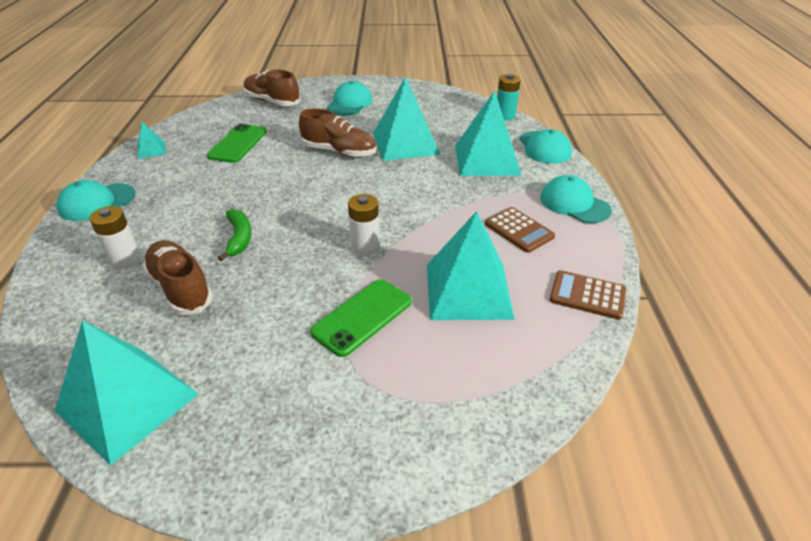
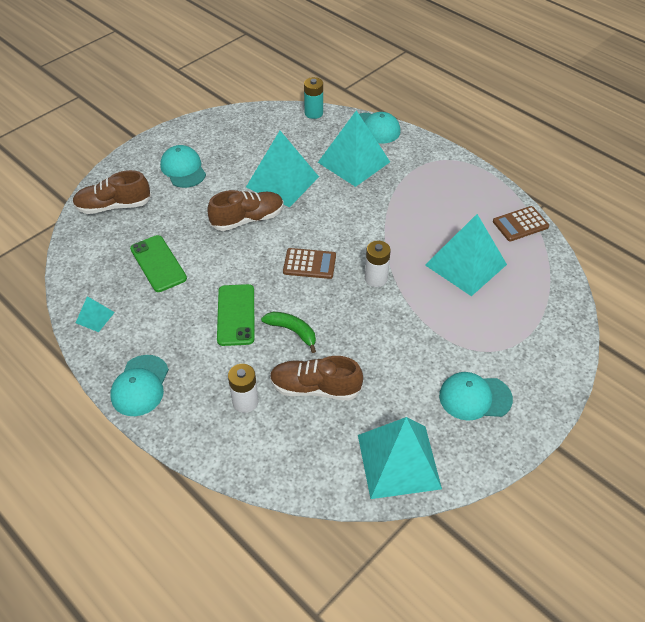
camera: 45 degrees left, 10 degrees up
green phone [310,279,412,357] -> green phone moved to [217,284,254,346]
brown calculator [485,207,555,253] -> brown calculator moved to [283,248,336,279]
turquoise cap [540,175,612,223] -> turquoise cap moved to [439,372,513,421]

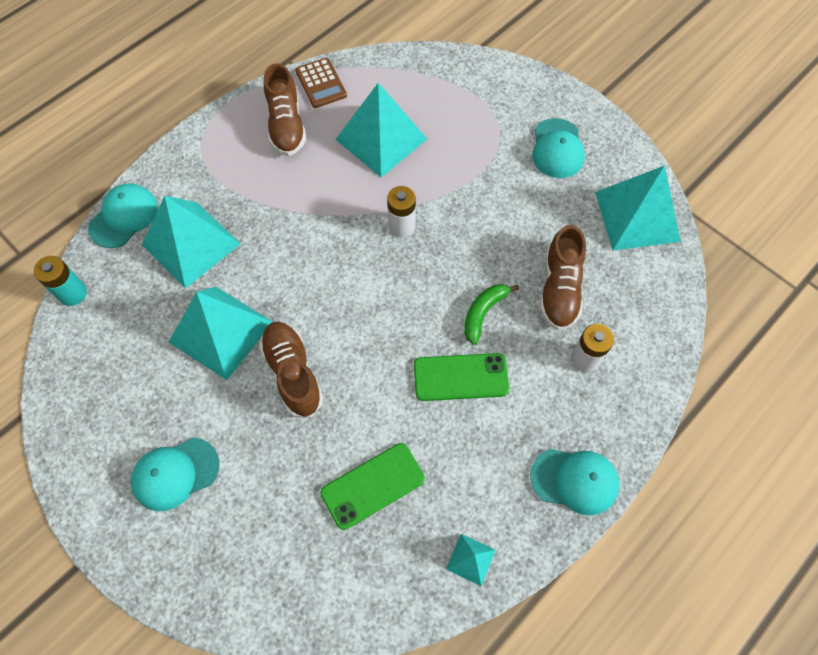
camera: 90 degrees left, 15 degrees up
brown shoe [72,170,151,214] -> brown shoe moved to [264,63,306,156]
brown calculator [283,248,336,279] -> none

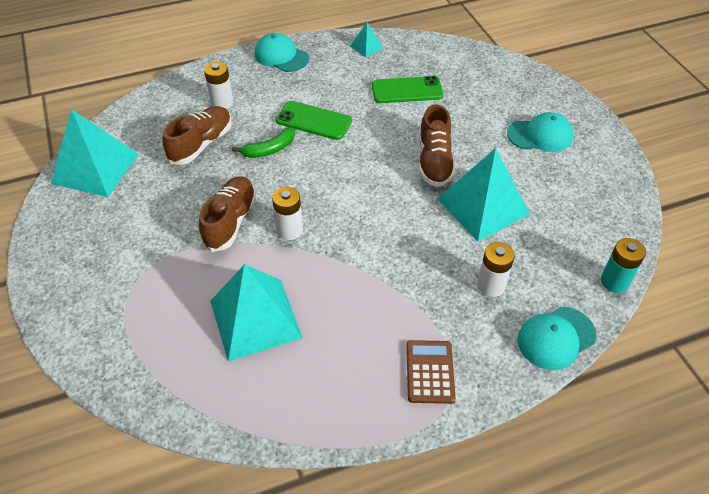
camera: 155 degrees left, 15 degrees down
turquoise pyramid [142,196,241,288] -> white battery [477,242,515,297]
brown shoe [264,63,306,156] -> brown shoe moved to [199,177,257,252]
brown calculator [295,58,347,108] -> brown calculator moved to [406,340,456,404]
turquoise cap [532,118,585,178] -> none

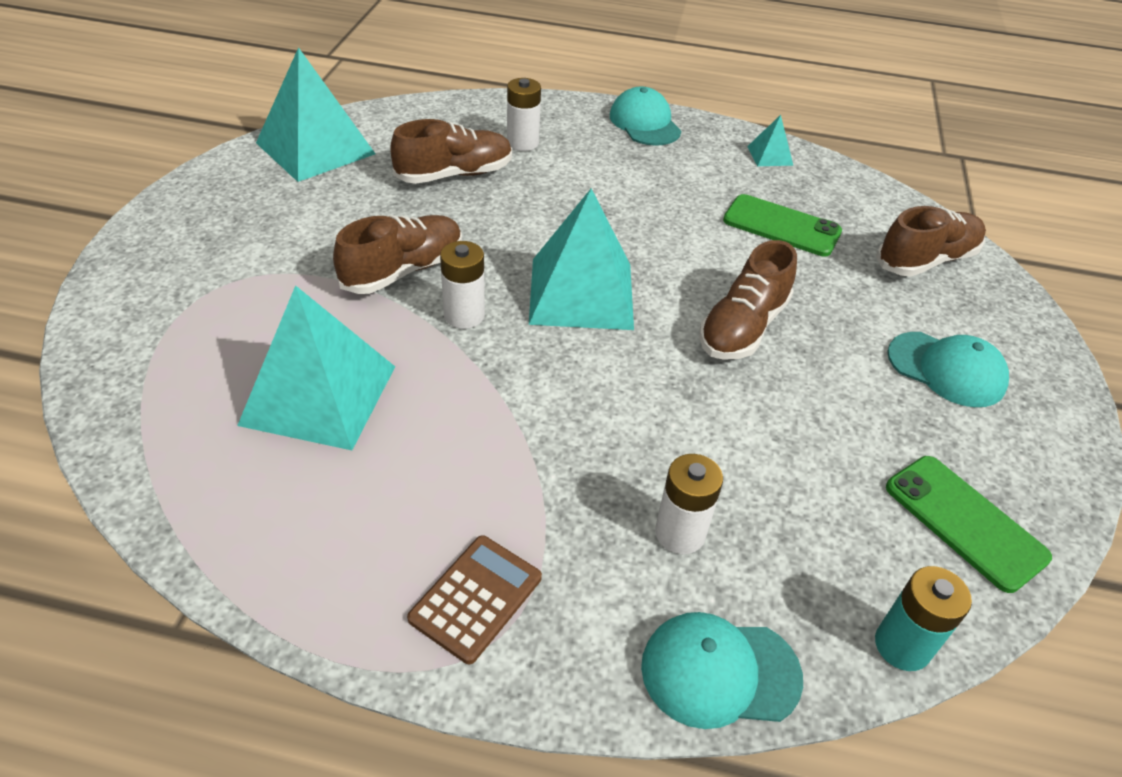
camera: 30 degrees right, 5 degrees down
green banana [232,127,295,158] -> none
green phone [276,101,352,140] -> green phone moved to [886,456,1052,593]
turquoise pyramid [437,148,530,242] -> turquoise pyramid moved to [529,188,634,330]
none -> brown shoe [876,206,986,276]

